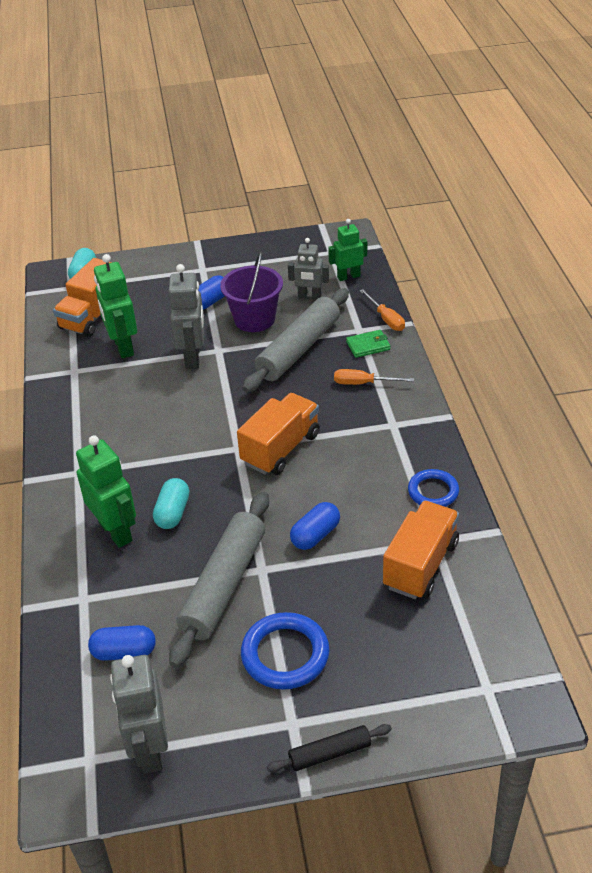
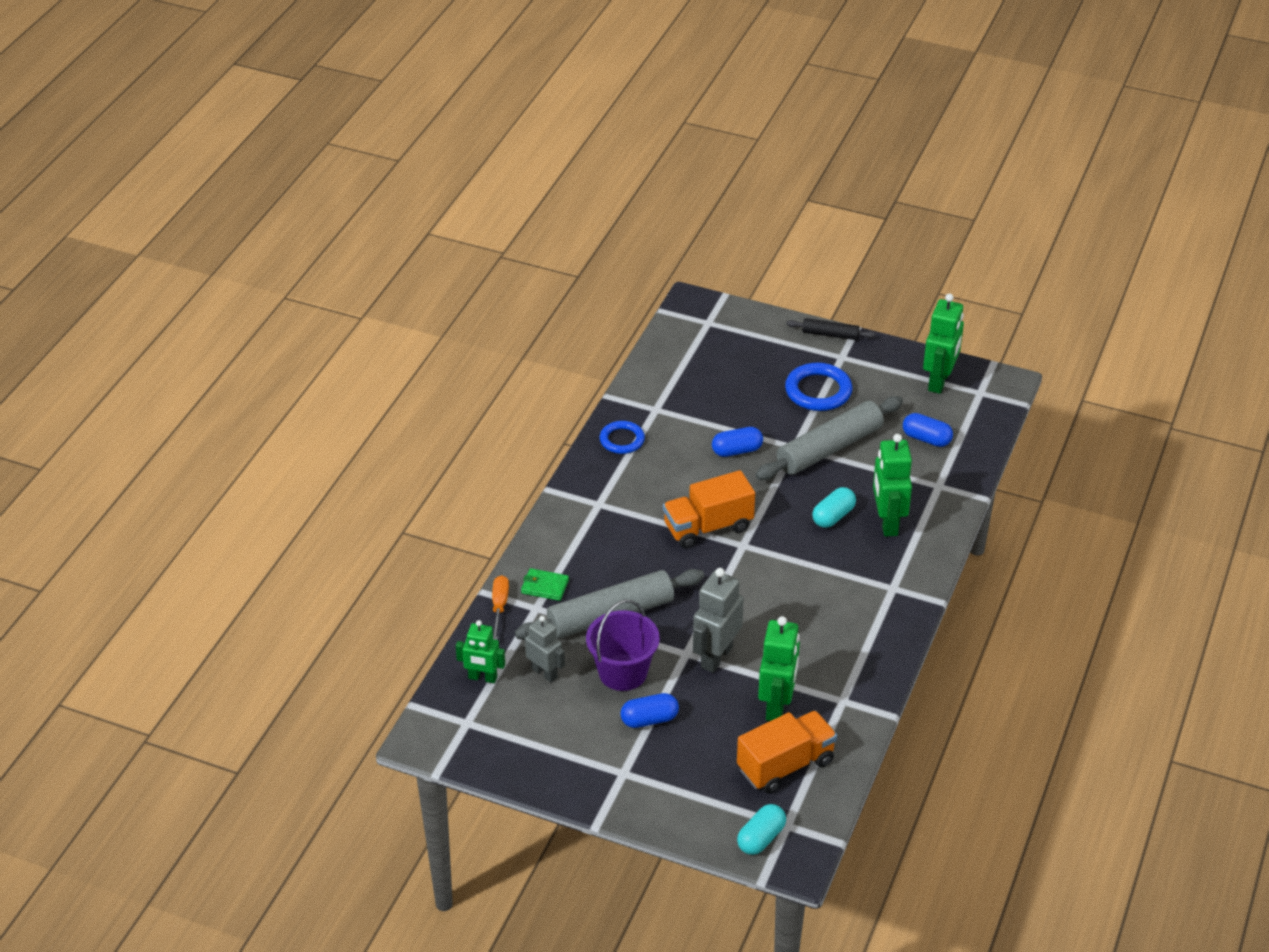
camera: 150 degrees left, 0 degrees up
grey robot [110,655,168,774] -> green robot [923,293,964,394]
orange screwdriver [334,369,414,385] -> none
orange truck [383,501,459,599] -> none

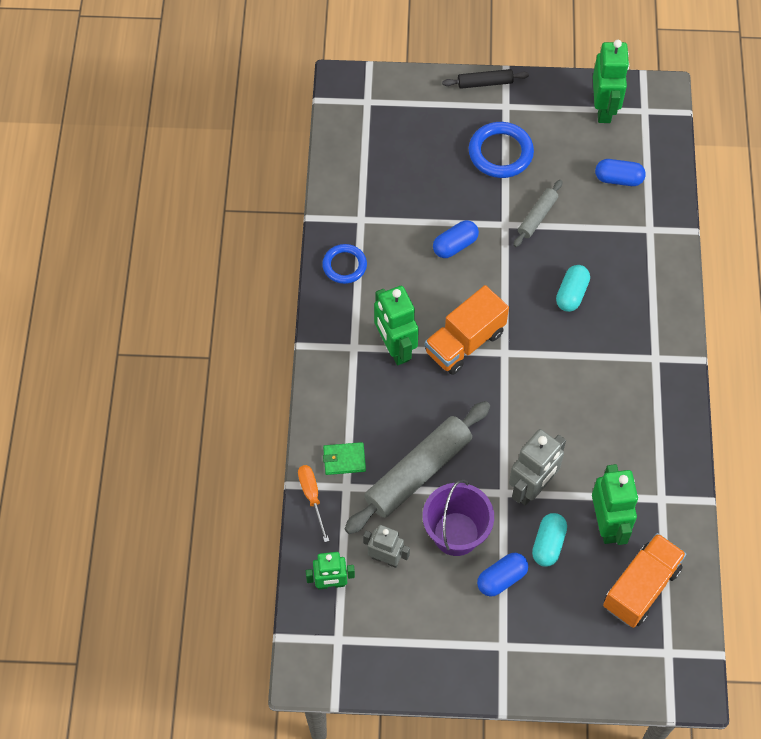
camera: 20 degrees left, 20 degrees up
grey robot [693,568,744,673] -> grey robot turned 150 degrees counterclockwise [509,429,566,505]
turquoise capsule [737,804,786,855] -> turquoise capsule moved to [532,513,567,567]
grey rolling pin [755,396,903,480] -> grey rolling pin [513,180,563,247], size x0.50
green robot [873,434,912,537] -> green robot moved to [374,286,419,365]

